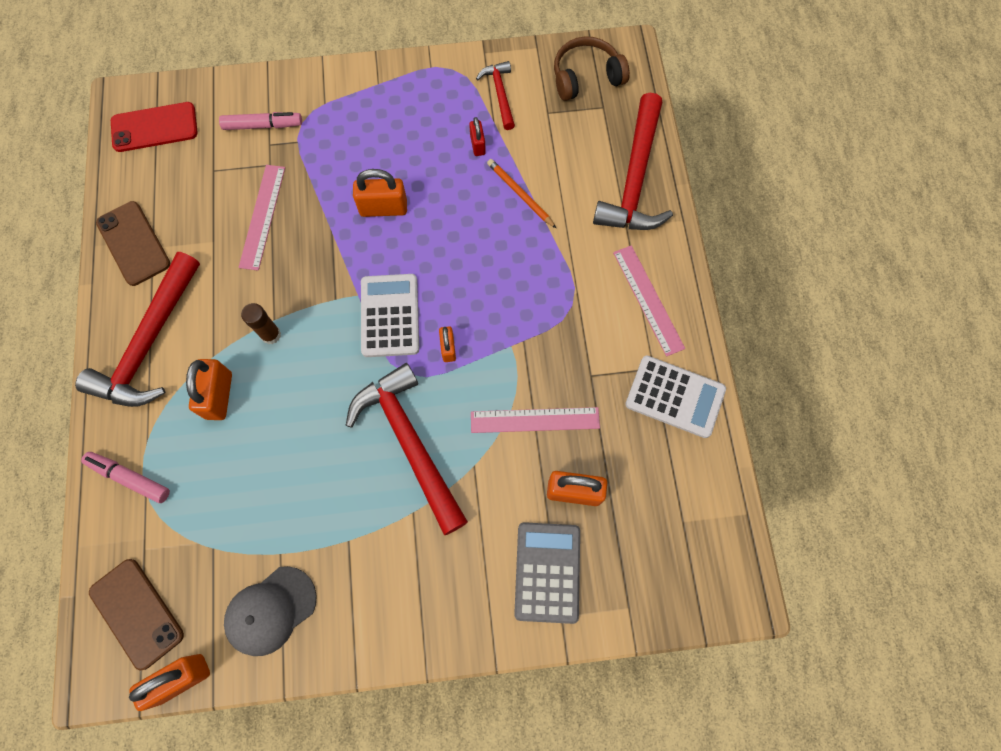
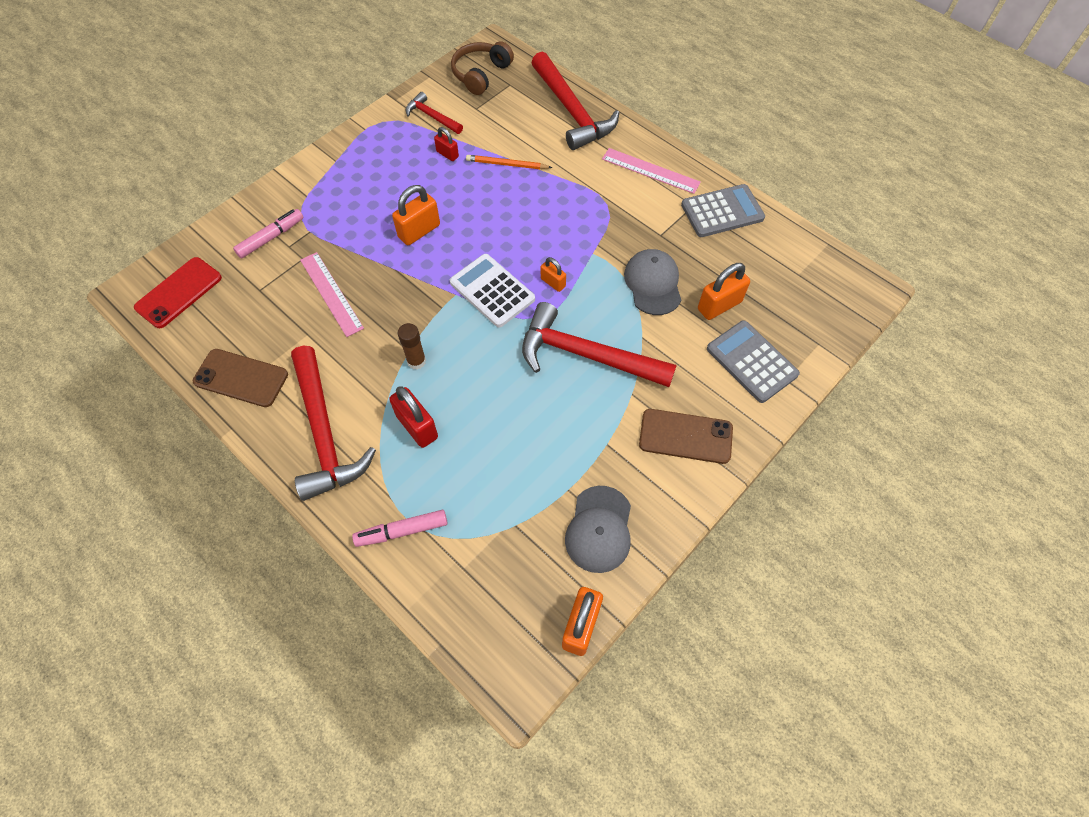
camera: 40 degrees left, 10 degrees down
brown phone [89,559,184,670] -> brown phone moved to [639,409,733,464]
orange padlock [186,359,232,420] -> red padlock [389,386,438,448]
pink ruler [471,407,600,433] -> grey cap [624,249,681,315]
white calculator [625,356,726,438] -> grey calculator [681,184,765,237]

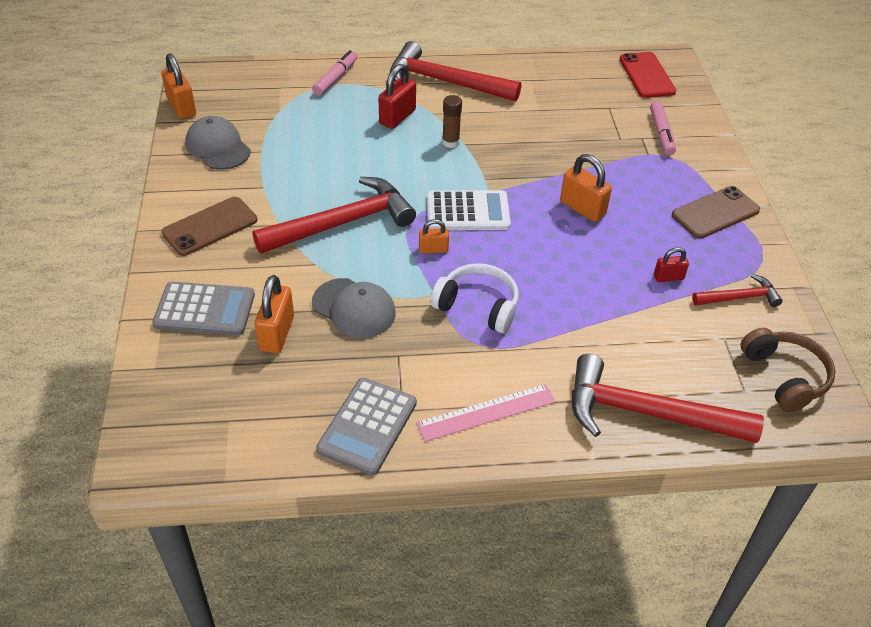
camera: 130 degrees right, 15 degrees down
brown phone [193,349,288,407] -> brown phone moved to [672,186,760,239]
pink ruler [300,252,364,337] -> none
red padlock [389,386,438,448] -> red padlock turned 60 degrees counterclockwise [378,64,416,129]
orange padlock [392,185,440,245] -> orange padlock turned 45 degrees counterclockwise [560,154,612,222]
orange pencil [466,155,552,169] -> none
none -> white headphones [430,263,519,333]

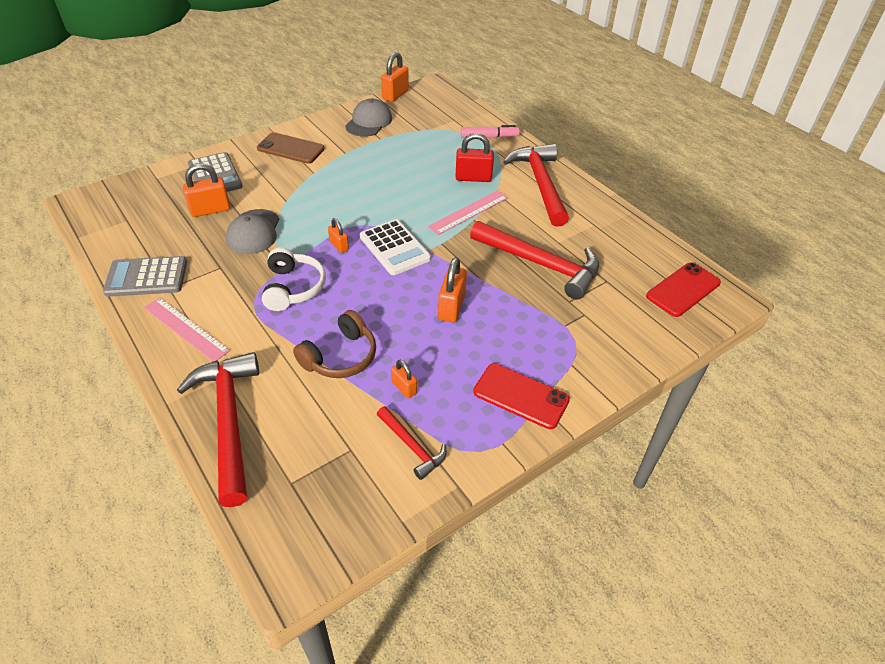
camera: 60 degrees right, 0 degrees up
red hammer [252,177,416,253] -> red hammer moved to [470,221,599,300]
brown glue stick [442,95,462,148] -> pink ruler [428,190,508,235]
pink marker [650,101,676,155] -> none
red padlock [654,247,689,282] -> orange padlock [391,359,417,398]
brown phone [672,186,760,239] -> red phone [473,363,570,429]
brown headphones [740,328,835,412] -> brown headphones moved to [293,310,376,378]

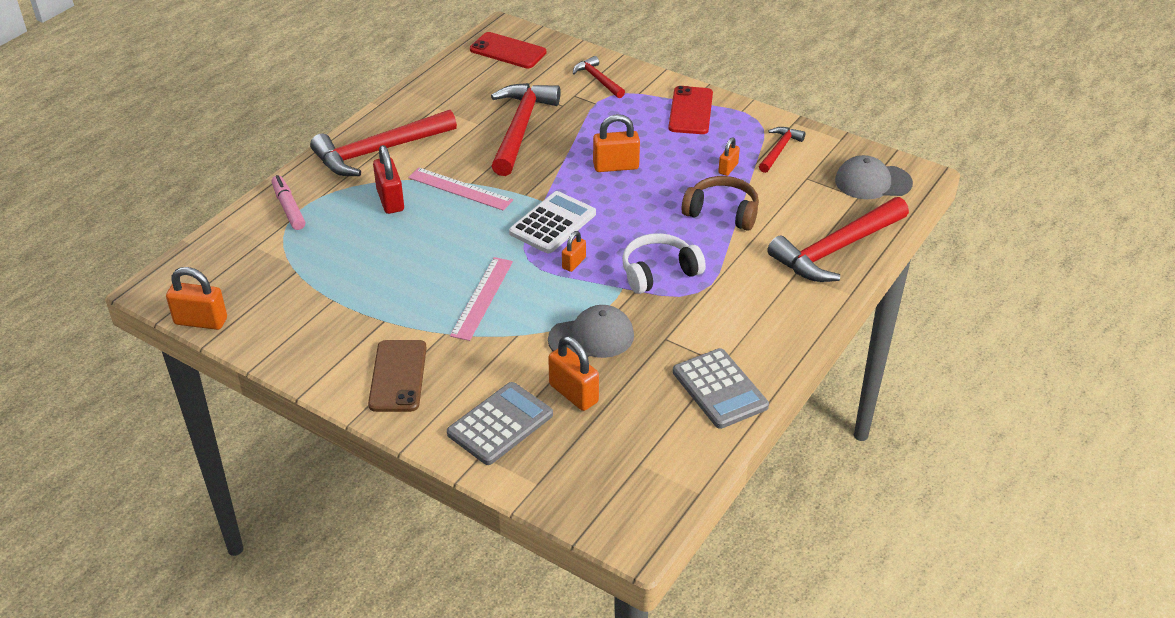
camera: 110 degrees left, 5 degrees down
pink ruler [144,297,230,361] -> pink ruler moved to [450,257,513,341]
grey cap [345,99,392,137] -> grey cap moved to [835,155,913,199]
none -> red hammer [573,56,625,98]

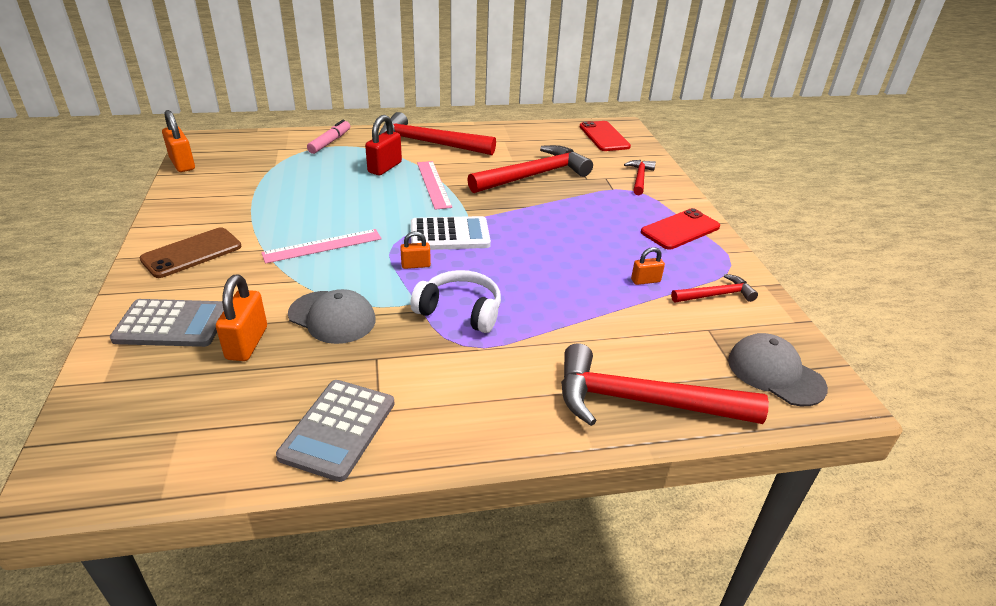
camera: 45 degrees right, 5 degrees down
orange padlock [593,114,640,172] -> none
brown headphones [682,176,759,231] -> none

